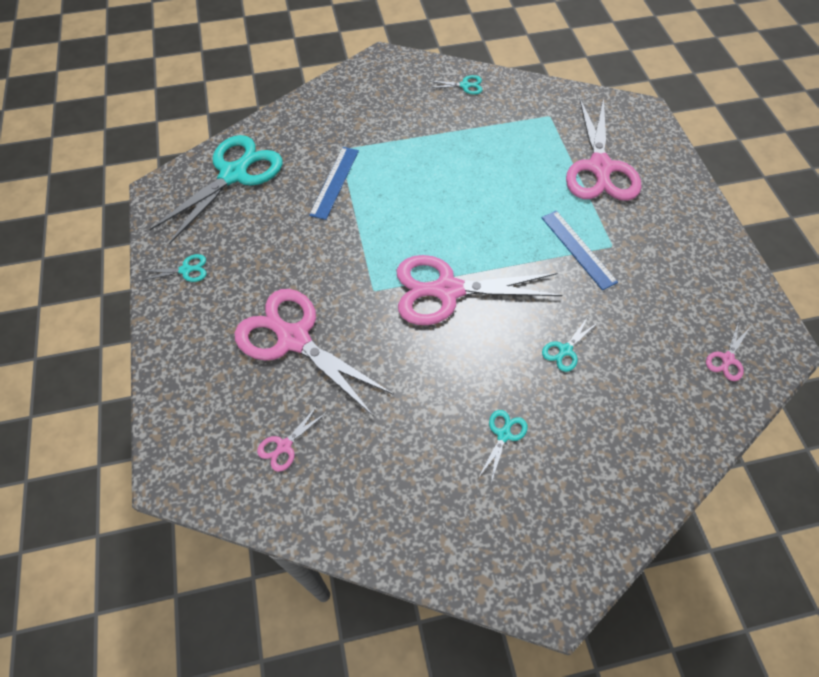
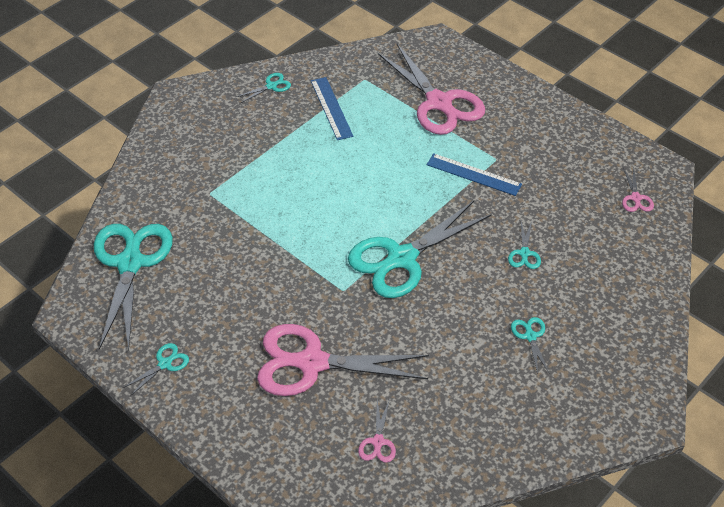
camera: 35 degrees left, 10 degrees down
blue ruler [309,147,359,220] -> blue ruler moved to [311,77,353,140]
pink scissors [396,255,562,325] -> turquoise scissors [348,201,492,298]

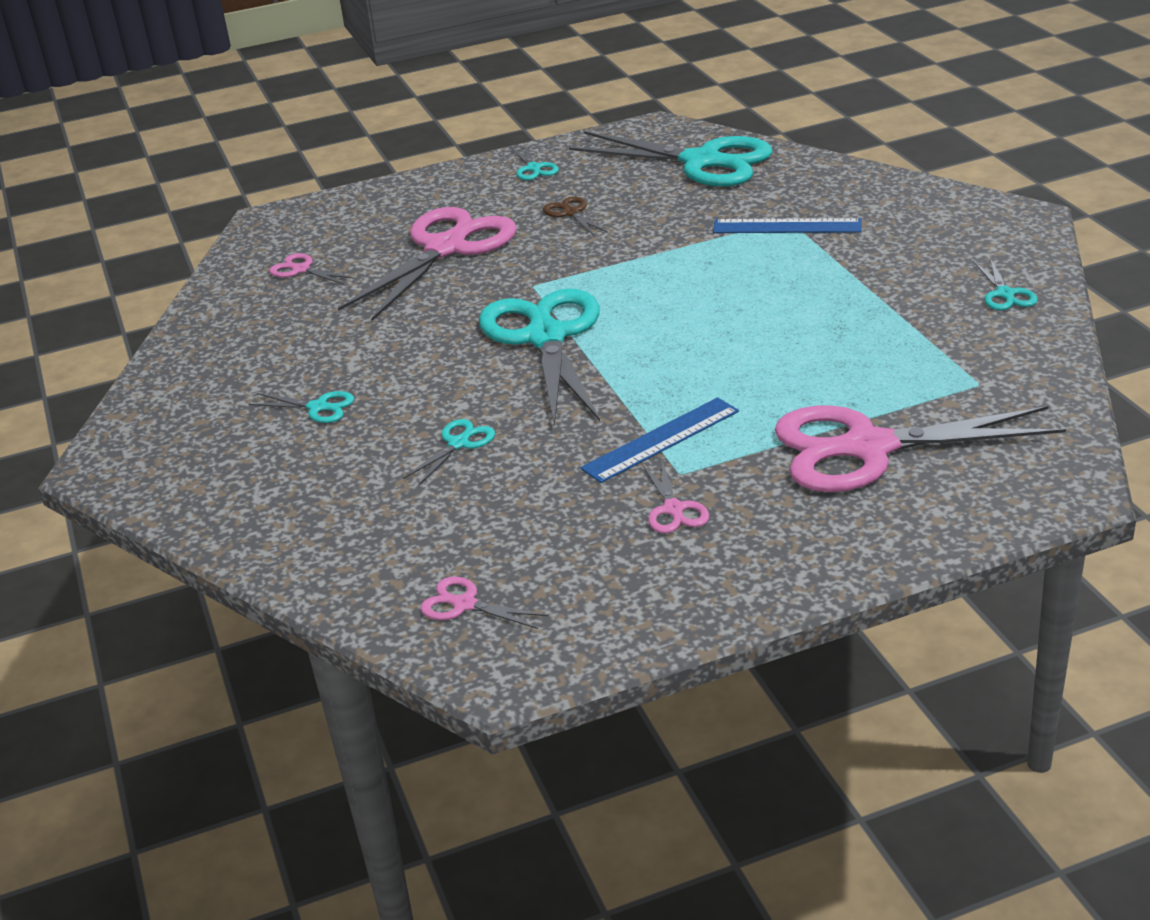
camera: 120 degrees right, 15 degrees down
blue ruler [311,77,353,140] -> blue ruler moved to [713,218,862,233]
turquoise scissors [508,221,541,269] -> turquoise scissors turned 90 degrees clockwise [403,419,495,485]
none -> brown scissors [543,196,608,236]
none -> pink scissors [642,461,709,533]

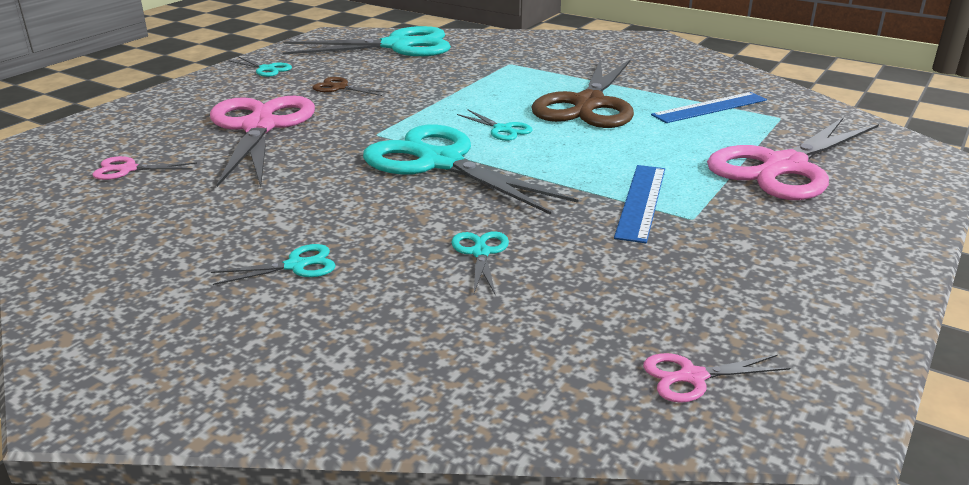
camera: 40 degrees left, 5 degrees down
pink scissors [642,461,709,533] -> none
blue ruler [713,218,862,233] -> blue ruler moved to [651,92,767,123]
turquoise scissors [974,258,1038,310] -> turquoise scissors moved to [457,110,532,141]
none -> brown scissors [531,59,634,128]

